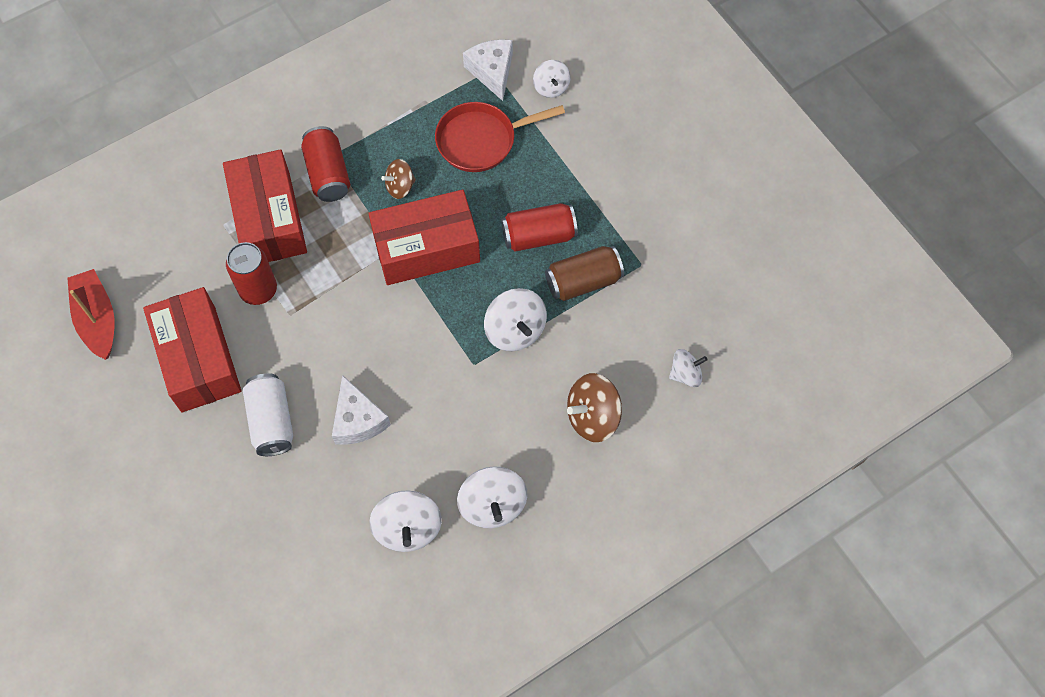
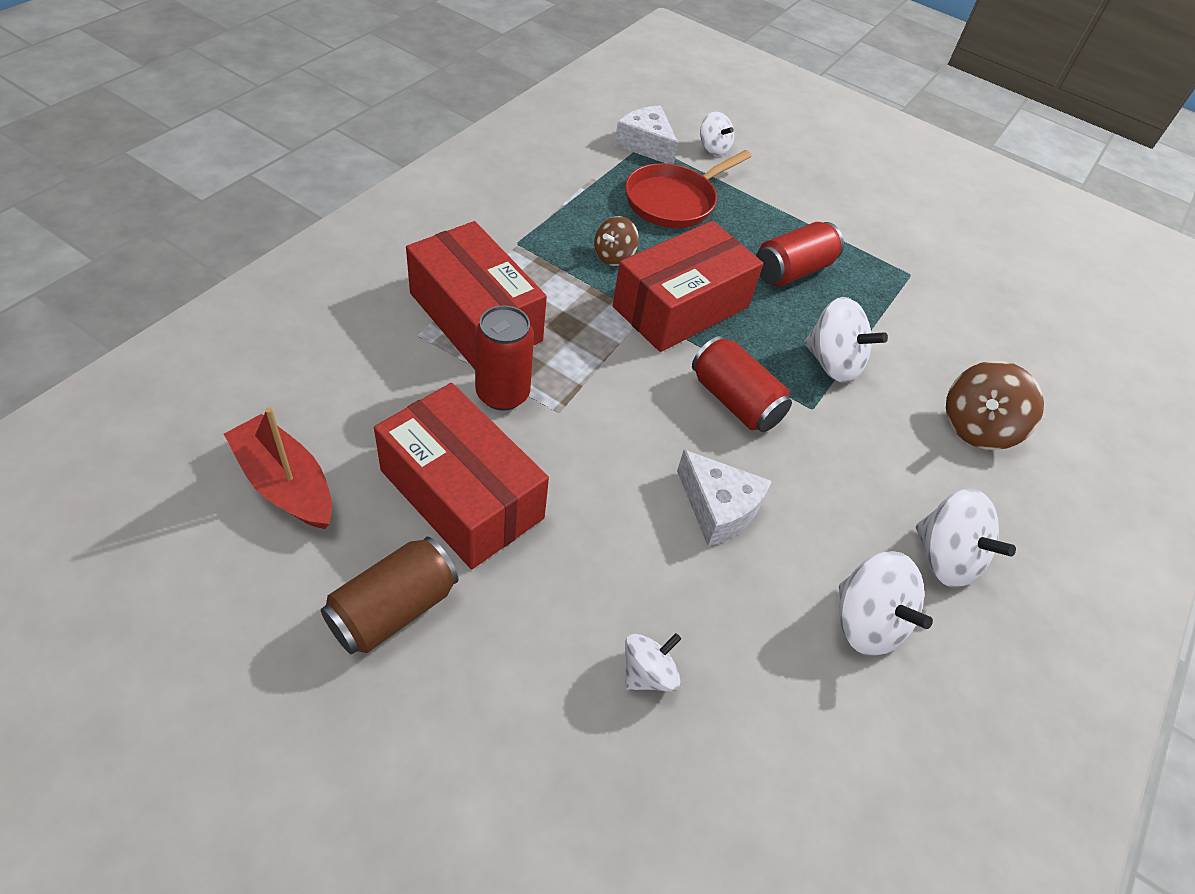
camera: 30 degrees left, 15 degrees down
white can [243,373,293,456] -> none
red can [301,126,350,202] -> red can moved to [692,336,792,432]
brown can [545,246,624,301] -> brown can moved to [321,537,458,655]
white spinning top [669,349,707,387] -> white spinning top moved to [625,633,681,691]

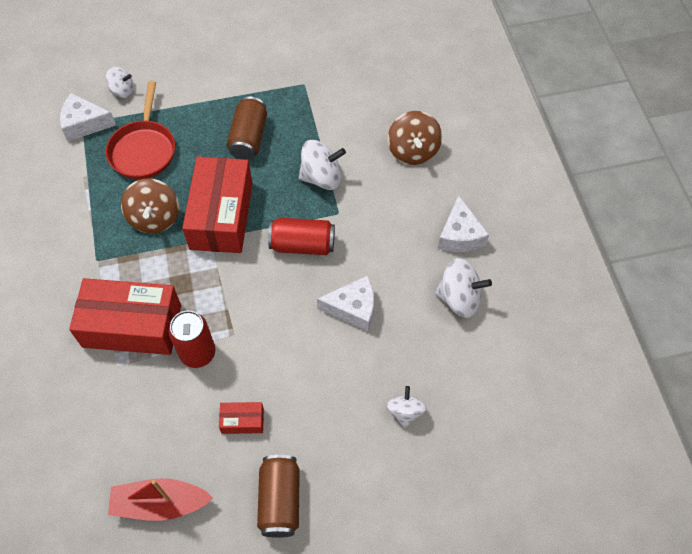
camera: 40 degrees left, 10 degrees up
red box [374,383,549,569] -> red box [219,402,264,434], size x0.44
brown spinning top [594,216,639,266] -> brown spinning top [121,178,179,233], size x1.60
red can [756,222,844,286] -> brown can [227,97,267,160]
white spinning top [916,488,1016,588] -> white cheese [438,195,489,252]

